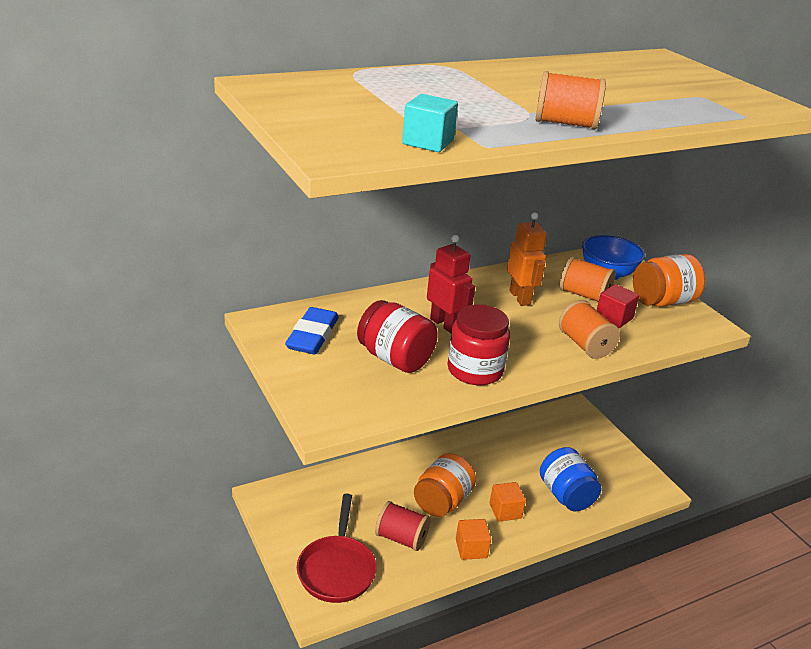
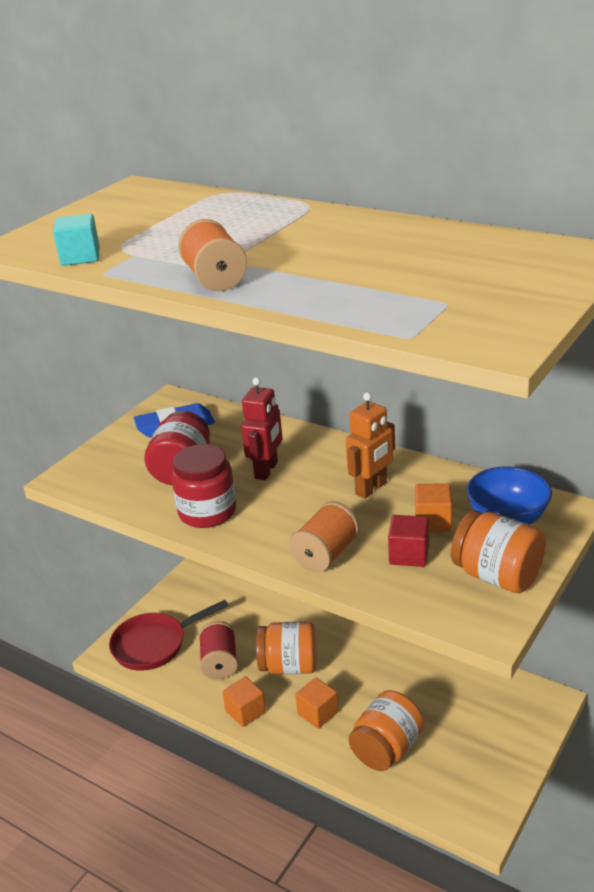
camera: 65 degrees right, 0 degrees up
blue jar [540,447,601,511] -> orange jar [349,690,424,771]
orange spool [560,256,616,302] -> orange cube [415,484,452,532]

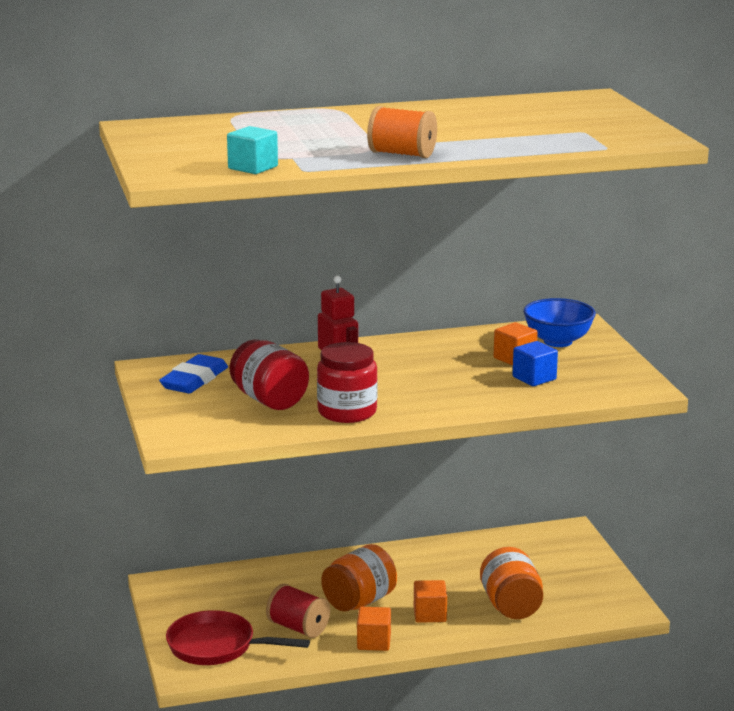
camera: 50 degrees left, 10 degrees down
red pan [109,600,228,671] -> red pan turned 90 degrees clockwise [166,610,310,665]
orange spool [289,501,360,572] -> none
orange robot [346,392,395,499] -> none
red cube [388,515,429,567] -> blue cube [513,341,558,386]
orange jar [451,510,546,593] -> none

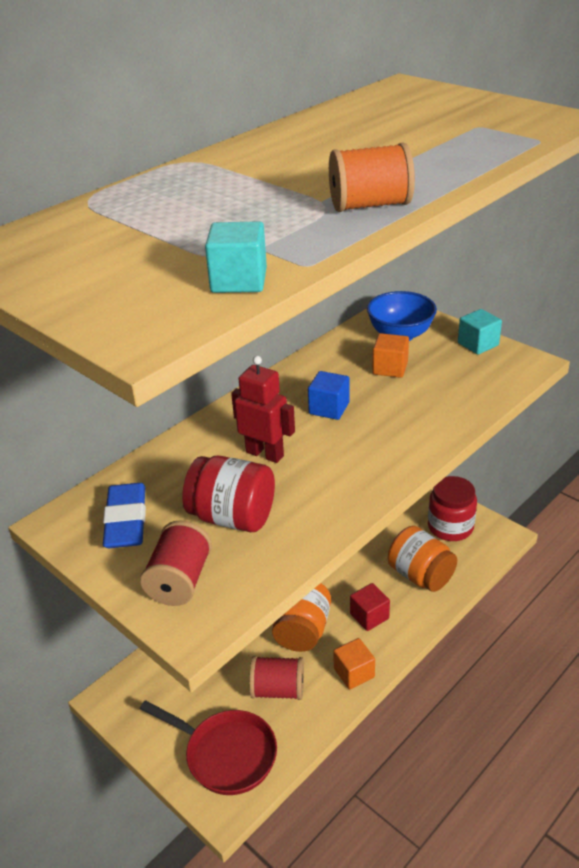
camera: 30 degrees left, 15 degrees up
red pan [166,610,310,665] -> red pan turned 135 degrees counterclockwise [140,700,277,795]
red jar [317,342,378,423] -> red jar moved to [428,476,477,541]
orange cube [414,580,447,623] -> red cube [350,583,390,631]
blue cube [513,341,558,386] -> blue cube moved to [308,371,349,420]
none -> red spool [140,520,212,606]
none -> turquoise cube [458,309,502,354]

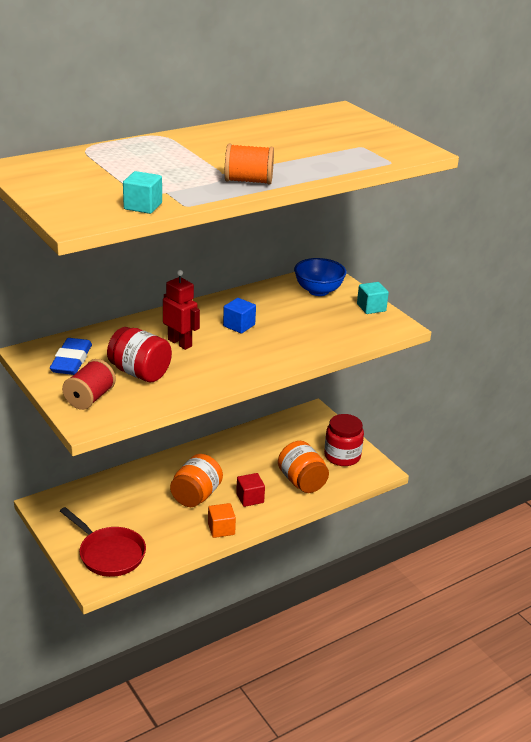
camera: 10 degrees right, 5 degrees down
red spool [249,656,304,700] -> none
orange cube [372,333,409,378] -> none

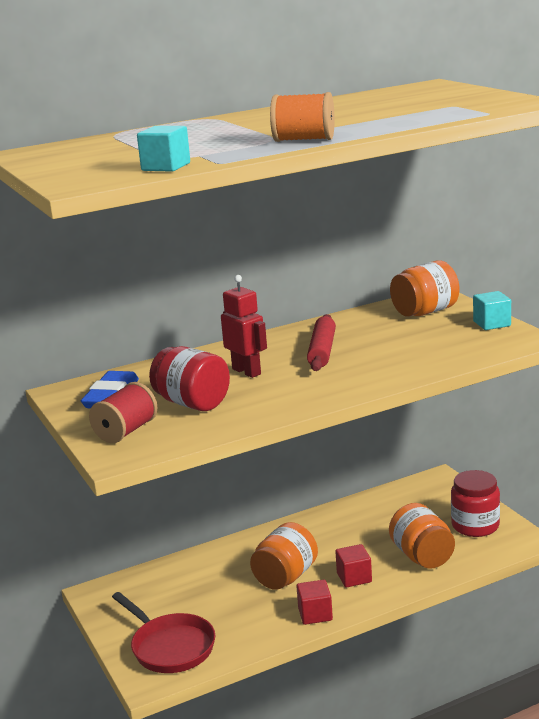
camera: 10 degrees right, 10 degrees down
orange cube [208,503,236,538] -> red cube [296,580,333,625]
blue cube [223,298,256,333] -> red rolling pin [307,314,336,371]
blue bowl [294,258,347,296] -> orange jar [390,260,459,316]

